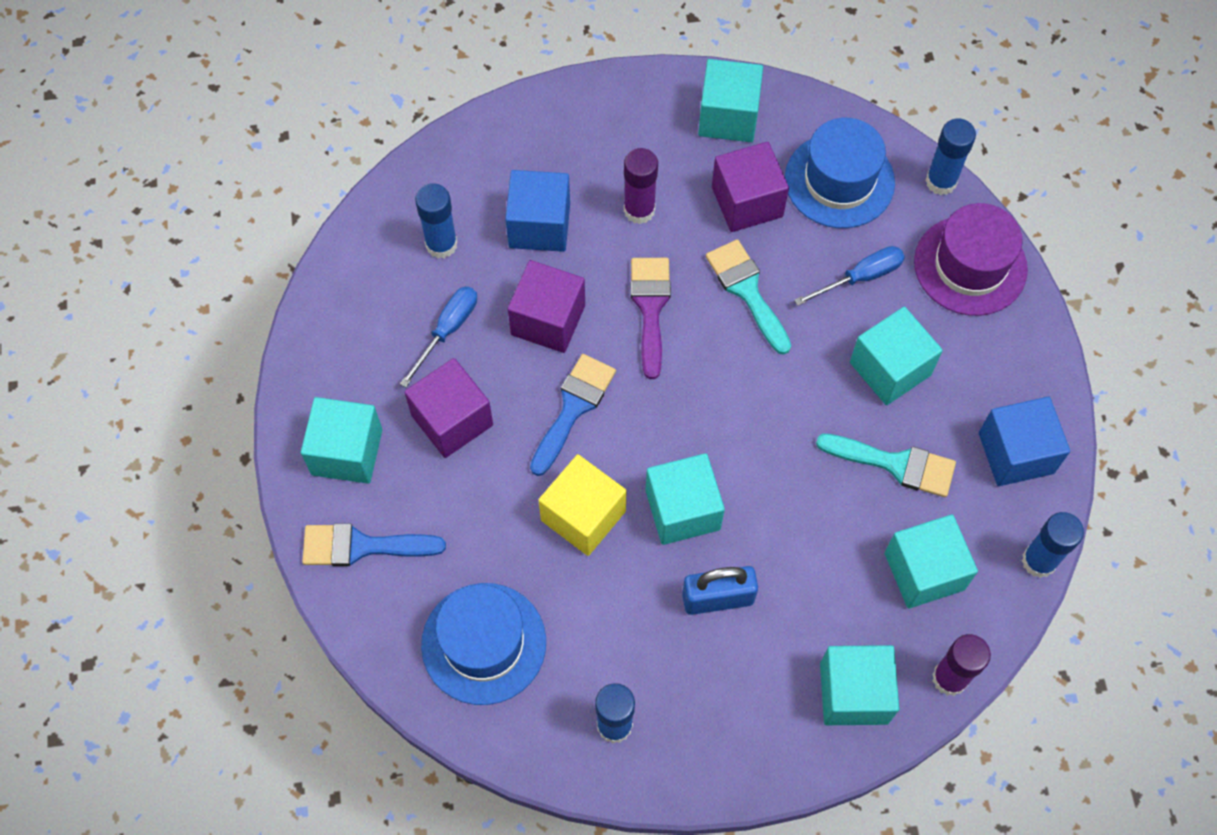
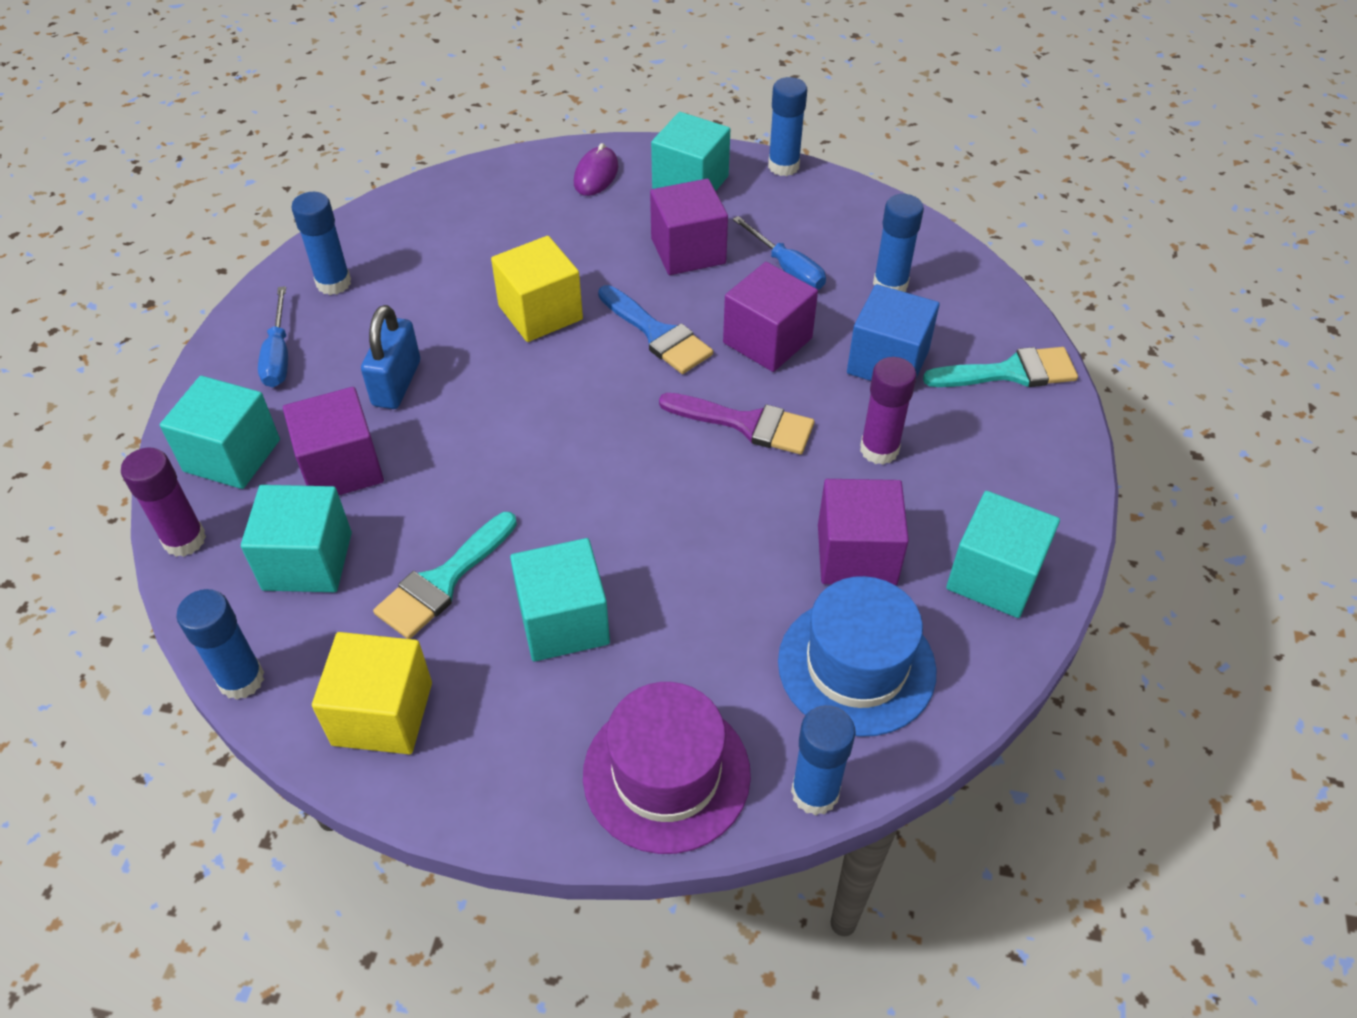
camera: 110 degrees right, 15 degrees down
blue brush [302,523,446,566] -> purple mouse [574,143,618,196]
blue hat [421,583,546,705] -> none
turquoise cube [646,453,725,545] -> none
turquoise brush [706,239,791,355] -> turquoise brush moved to [923,347,1078,387]
blue screwdriver [794,246,905,306] -> blue screwdriver moved to [258,286,288,387]
blue cube [979,397,1070,486] -> yellow cube [312,632,432,754]
none -> purple cube [283,387,384,495]
none -> blue glue stick [768,77,807,176]

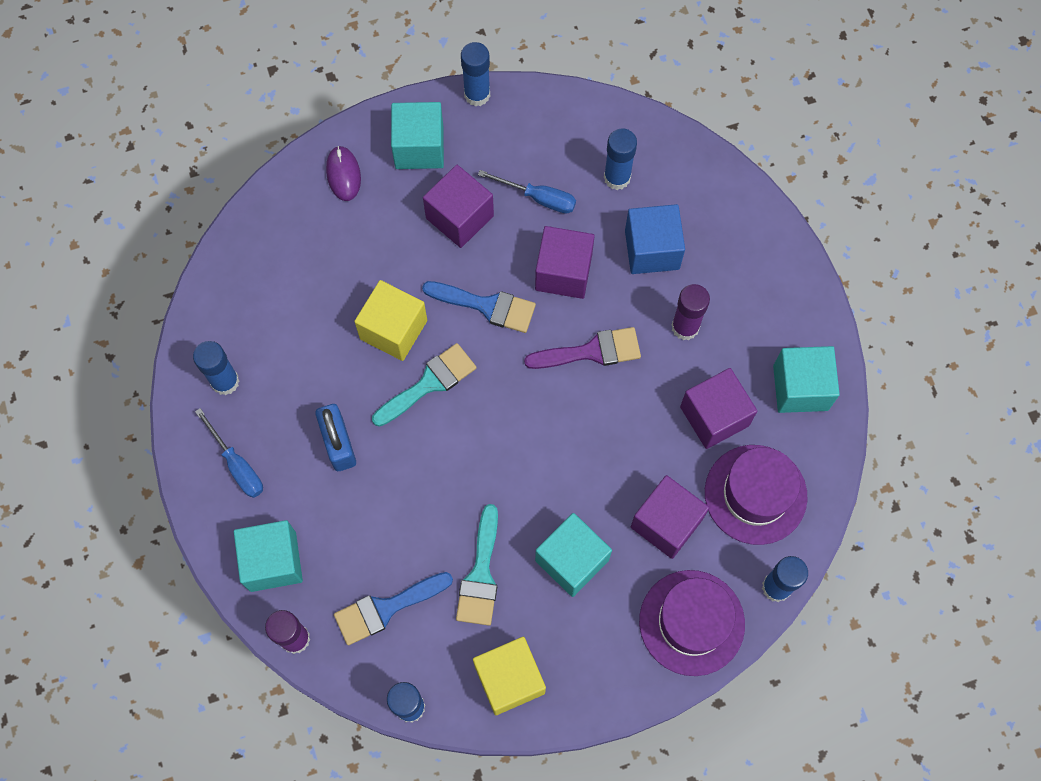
camera: 30 degrees left, 20 degrees up
turquoise cube [241,485,352,592] -> blue brush [334,572,453,645]
purple cube [283,387,384,495] -> purple cube moved to [631,475,709,559]
blue hat [778,576,936,737] -> purple hat [705,445,808,545]
turquoise brush [923,347,1078,387] -> turquoise brush moved to [372,343,477,427]

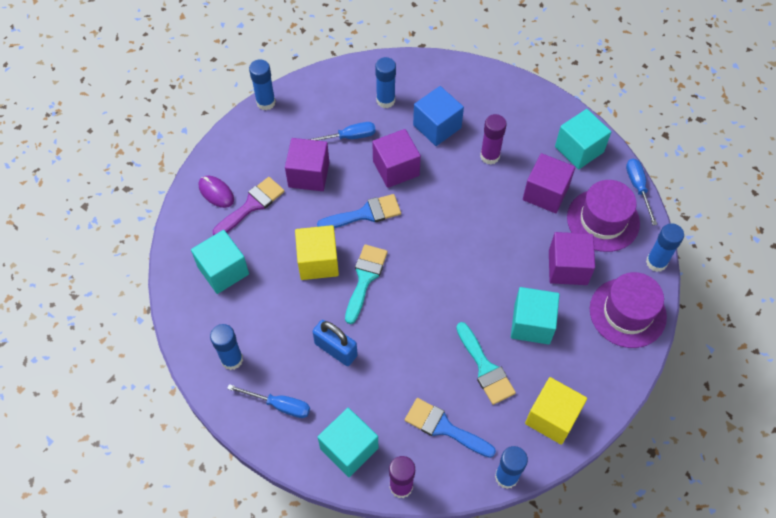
camera: 35 degrees left, 10 degrees down
blue brush [334,572,453,645] -> blue brush turned 90 degrees clockwise [405,398,496,458]
turquoise cube [391,102,444,169] -> turquoise cube moved to [191,230,249,294]
purple brush [524,327,641,369] -> purple brush moved to [213,177,285,235]
none -> blue screwdriver [626,159,657,225]

